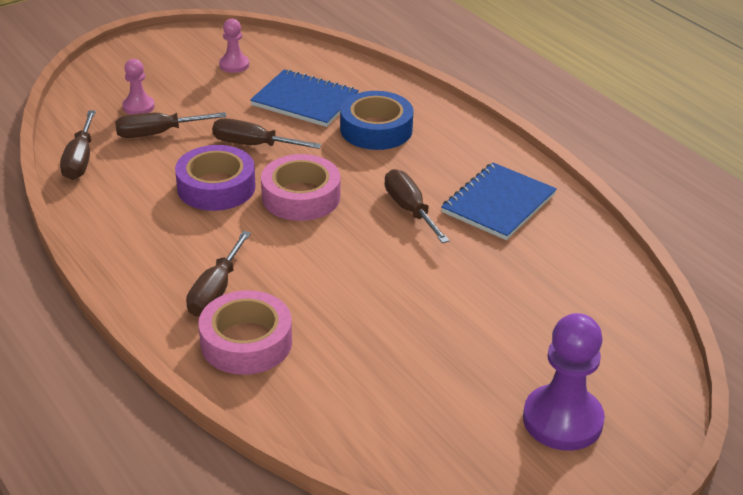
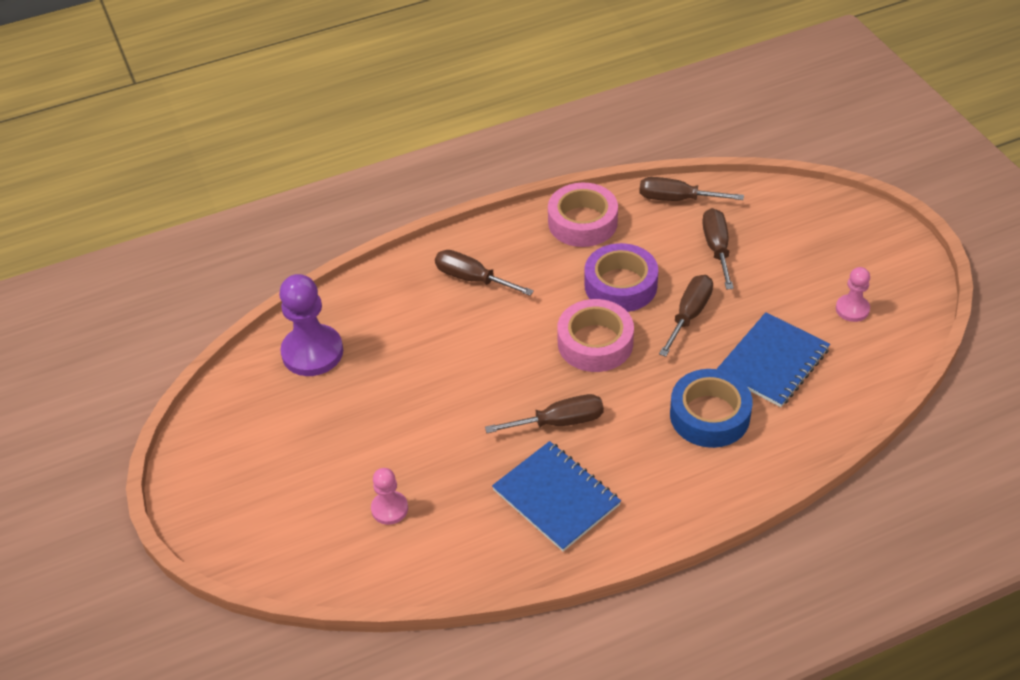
camera: 105 degrees right, 10 degrees up
pink pawn [122,59,155,115] -> pink pawn moved to [371,468,408,525]
pink tape [199,290,292,375] -> pink tape moved to [548,183,618,247]
purple pawn [523,313,605,451] -> purple pawn moved to [279,274,343,376]

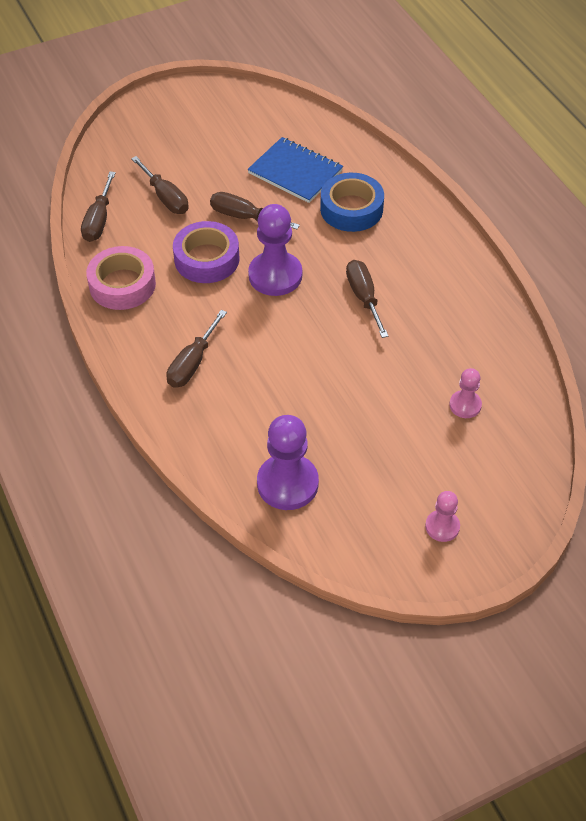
camera: 95 degrees left, 5 degrees up
blue notebook [492,441,621,552] -> none
pink tape [557,299,634,372] -> purple pawn [248,204,302,296]
brown screwdriver [702,208,734,290] -> brown screwdriver turned 120 degrees counterclockwise [131,156,189,214]
pink pawn [836,267,870,322] -> pink pawn moved to [425,491,460,542]

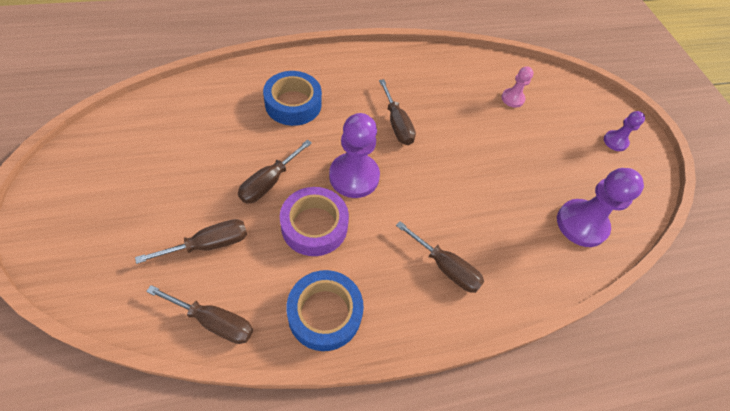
camera: 85 degrees left, 5 degrees up
pink tape [86,246,156,310] -> blue tape [286,270,364,351]
blue notebook [247,137,343,203] -> none
brown screwdriver [346,260,388,338] -> brown screwdriver turned 105 degrees counterclockwise [379,79,416,145]
pink pawn [425,491,460,542] -> purple pawn [604,111,645,151]

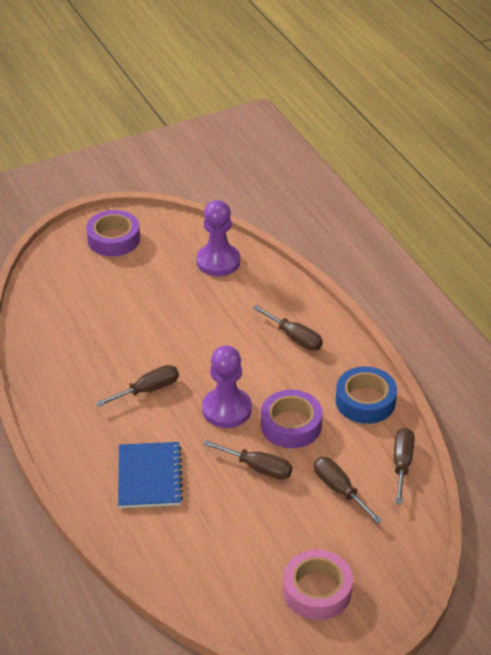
camera: 95 degrees left, 15 degrees down
blue tape [263,71,322,126] -> blue notebook [118,442,183,508]
brown screwdriver [396,221,484,293] -> brown screwdriver turned 105 degrees clockwise [253,305,323,351]
pink pawn [501,66,534,108] -> none
purple pawn [604,111,645,151] -> purple tape [86,210,140,256]
none -> pink tape [283,550,353,620]

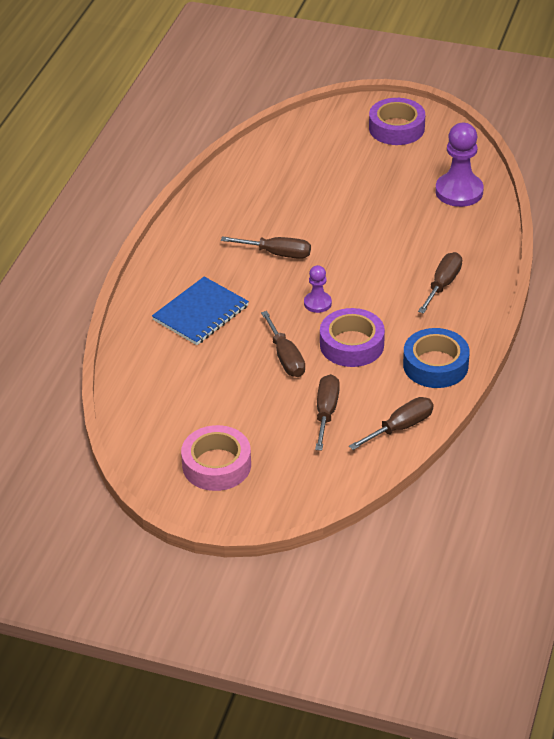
camera: 45 degrees right, 0 degrees up
purple pawn [202,345,252,428] -> purple pawn [304,265,332,313], size x0.54
brown screwdriver [253,305,323,351] -> brown screwdriver turned 150 degrees counterclockwise [418,252,462,314]

